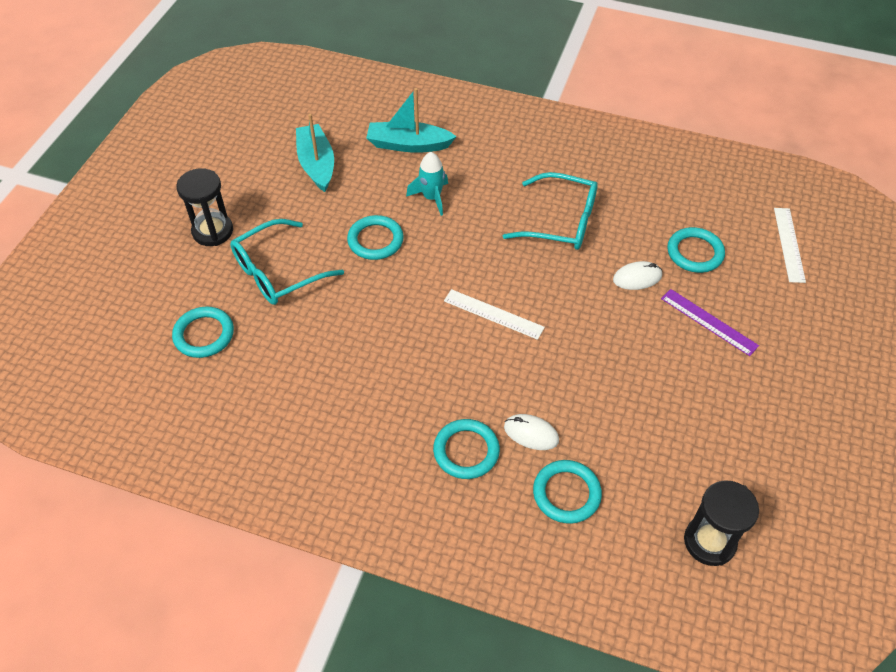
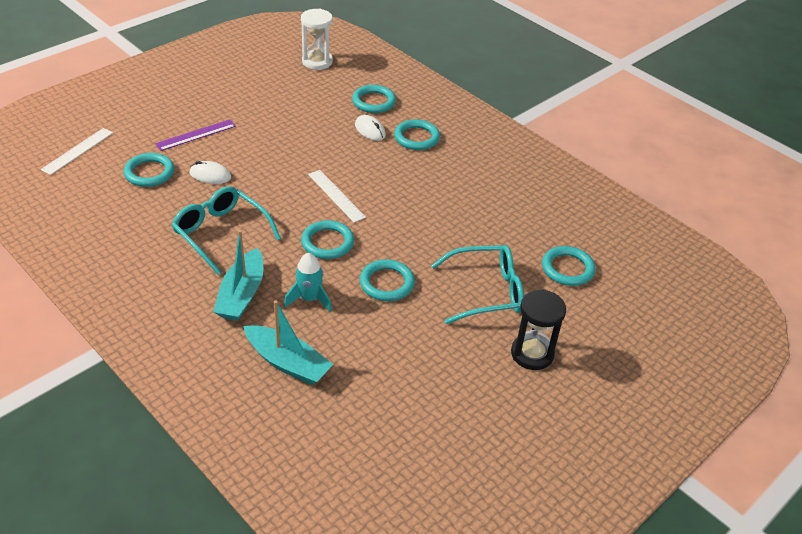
camera: 155 degrees left, 10 degrees down
turquoise boat [296,114,334,192] -> turquoise boat moved to [213,230,263,321]
purple ruler [661,289,759,356] -> purple ruler turned 75 degrees clockwise [155,119,236,151]
black hourglass [684,480,759,566] -> white hourglass [301,8,333,70]
none -> turquoise ring [301,220,354,259]

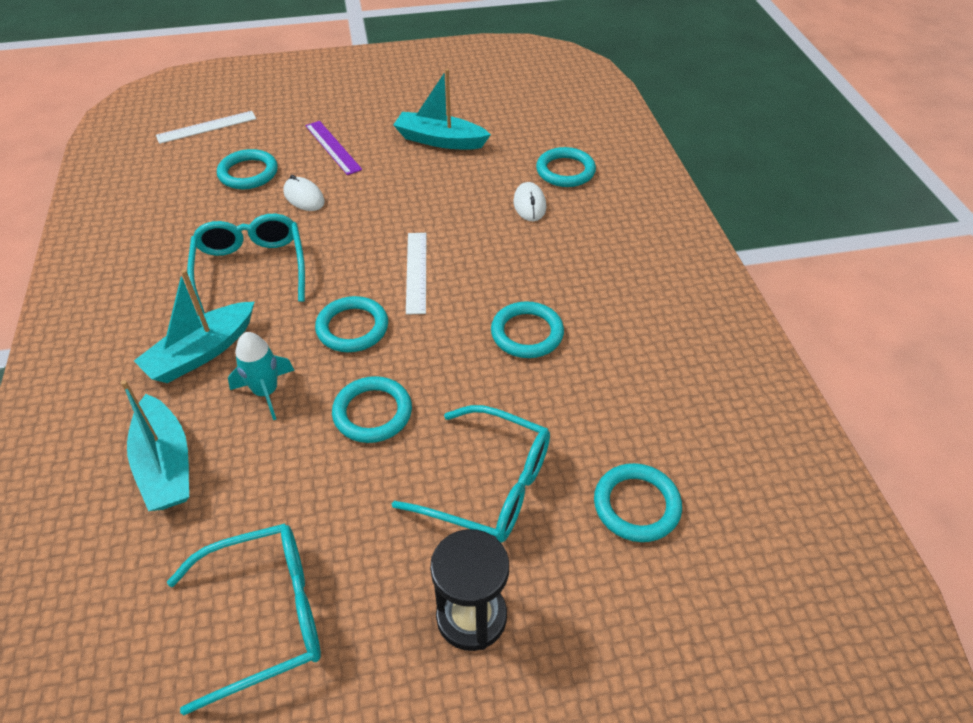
camera: 35 degrees right, 5 degrees up
purple ruler [155,119,236,151] -> purple ruler turned 60 degrees clockwise [305,121,362,175]
white hourglass [301,8,333,70] -> none
turquoise ring [394,119,440,150] -> turquoise ring moved to [491,301,564,358]
none -> turquoise glasses [167,524,321,715]
none -> turquoise boat [393,69,491,150]

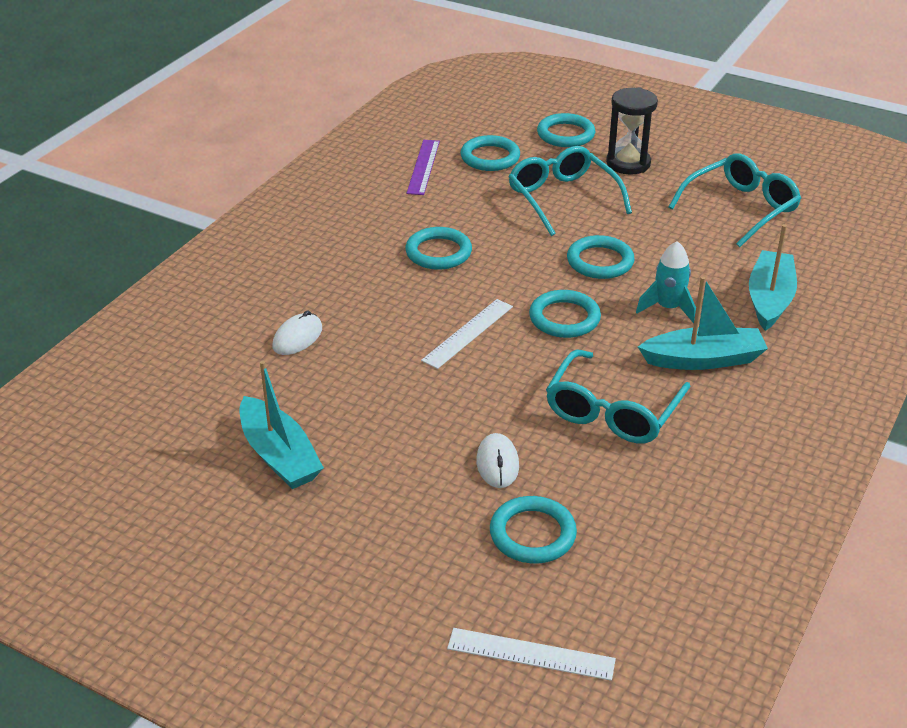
camera: 140 degrees left, 10 degrees down
turquoise glasses [167,524,321,715] -> turquoise glasses turned 120 degrees clockwise [669,154,801,247]
purple ruler [305,121,362,175] -> purple ruler moved to [407,140,440,195]
turquoise ring [536,147,596,187] -> turquoise ring moved to [537,113,595,147]

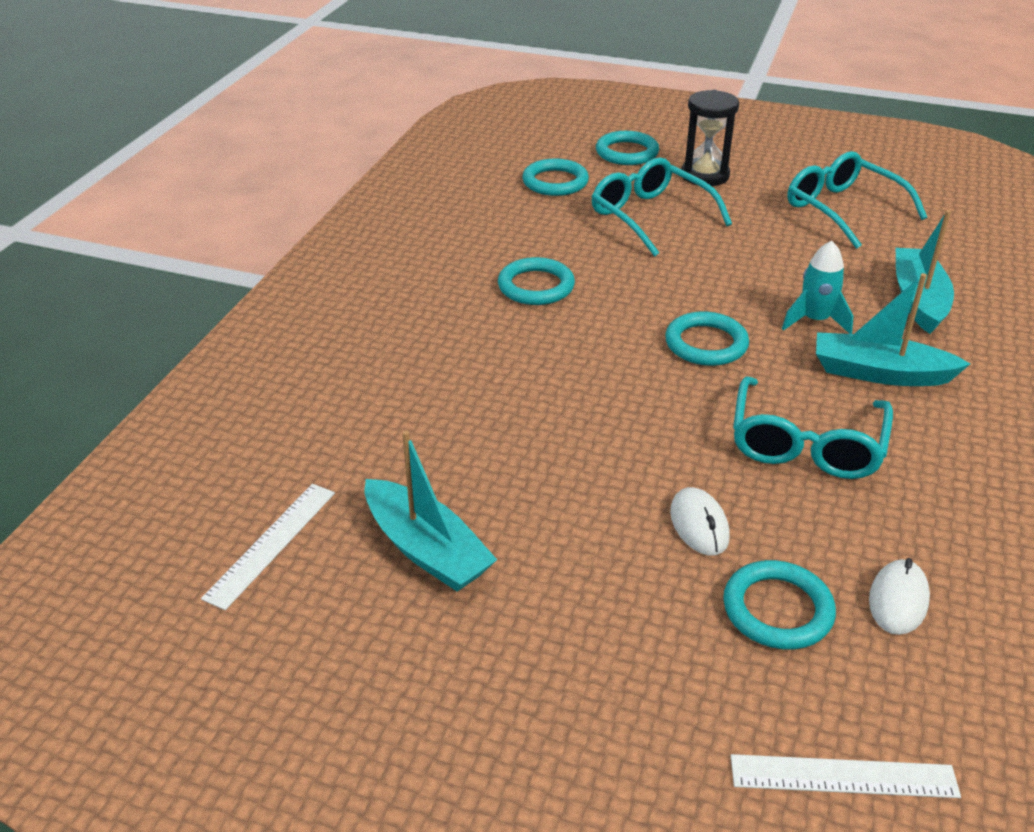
camera: 10 degrees left, 0 degrees up
white mouse [272,310,322,355] -> white mouse moved to [869,558,930,635]
purple ruler [407,140,440,195] -> none
white ruler [421,299,513,369] -> white ruler moved to [201,484,335,610]
turquoise ring [567,235,635,279] -> none
turquoise boat [638,276,768,370] -> turquoise boat turned 150 degrees counterclockwise [816,273,970,386]
turquoise glasses [669,154,801,247] -> turquoise glasses turned 75 degrees counterclockwise [787,151,927,249]

